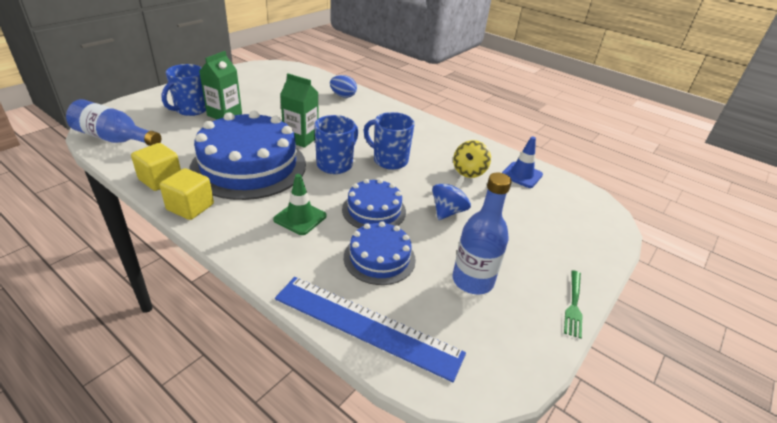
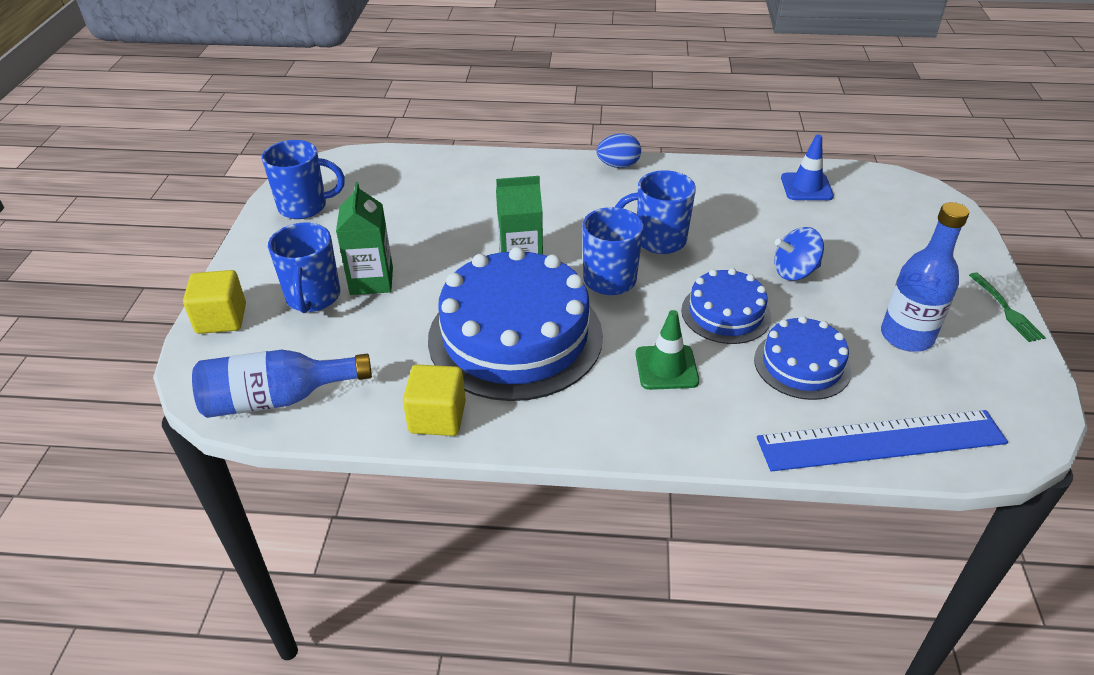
camera: 30 degrees left, 5 degrees up
yellow cube [160,168,214,220] -> yellow cube moved to [183,270,246,334]
blue egg [330,75,357,98] -> blue egg moved to [596,133,641,168]
blue spinning top [432,175,471,220] -> blue spinning top turned 105 degrees counterclockwise [774,227,824,281]
yellow spinning top [453,140,491,178] -> none
none -> blue mug [262,140,345,219]

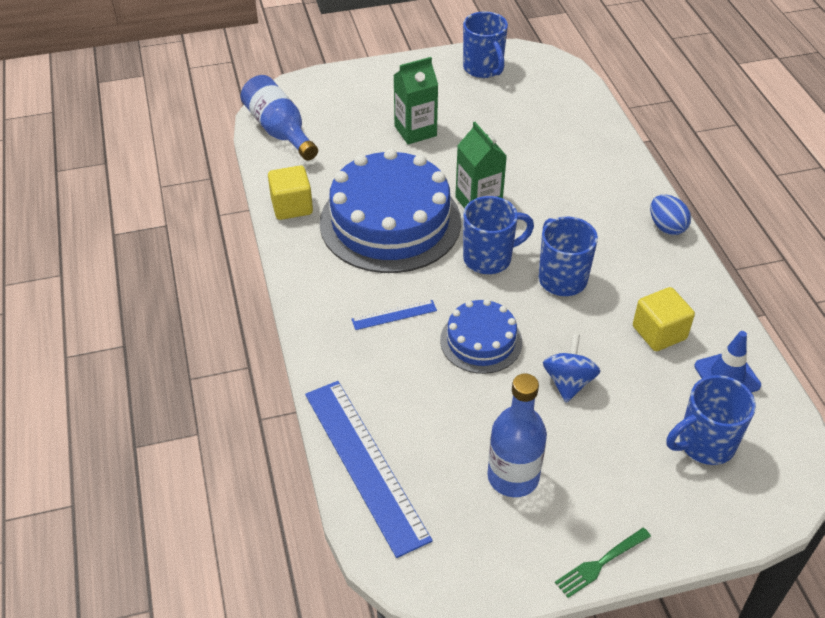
camera: 70 degrees right, 5 degrees up
yellow cube [183,270,246,334] -> yellow cube moved to [633,287,695,351]
blue mug [268,223,340,313] -> blue mug moved to [667,375,756,465]
green traffic cone [636,310,699,390] -> blue ruler [351,300,437,330]
blue cake [754,316,852,400] -> none
blue spinning top [774,227,824,281] -> blue spinning top turned 45 degrees clockwise [543,334,600,403]

